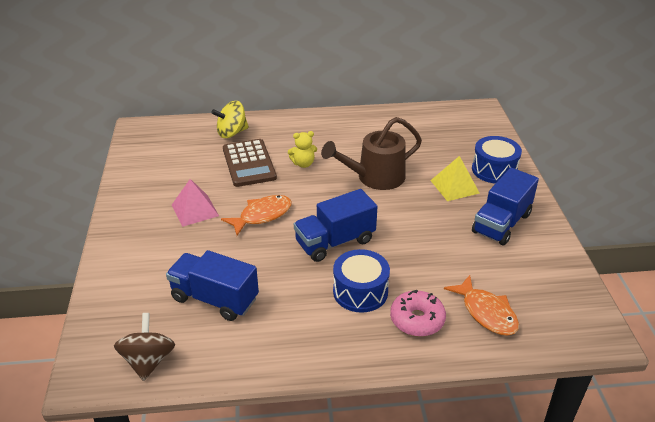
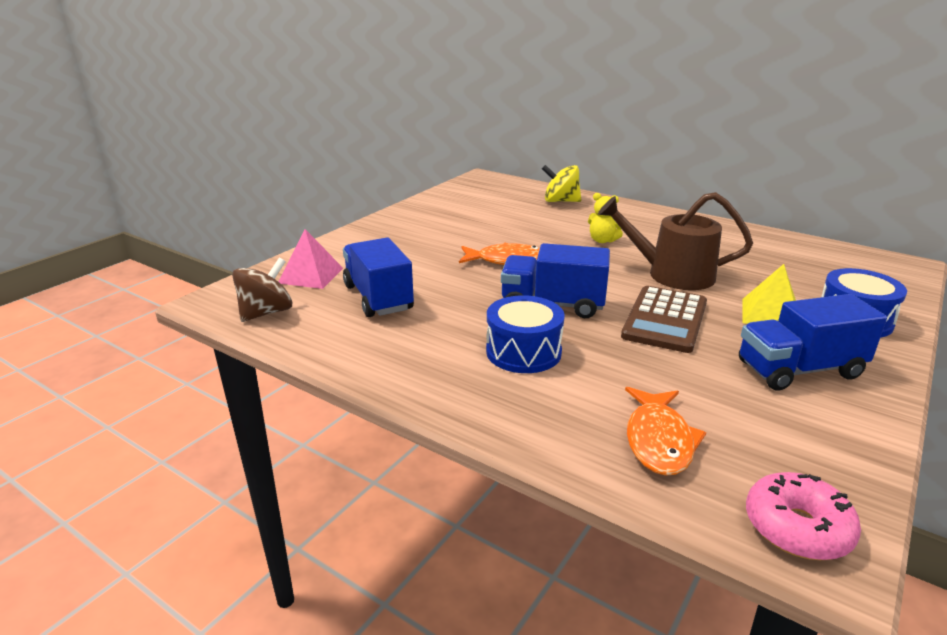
camera: 40 degrees right, 10 degrees down
pink pyramid [172,179,219,227] -> pink pyramid moved to [278,229,343,289]
brown calculator [223,139,277,187] -> brown calculator moved to [621,286,707,353]
pink donut [390,290,446,337] -> pink donut moved to [746,472,861,560]

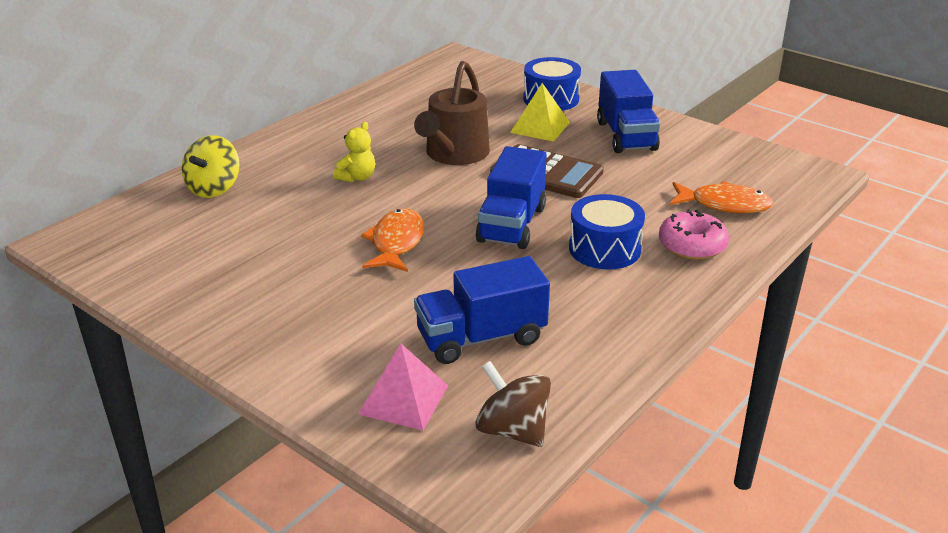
camera: 85 degrees left, 5 degrees up
pink donut [746,472,861,560] -> pink donut moved to [659,209,729,260]

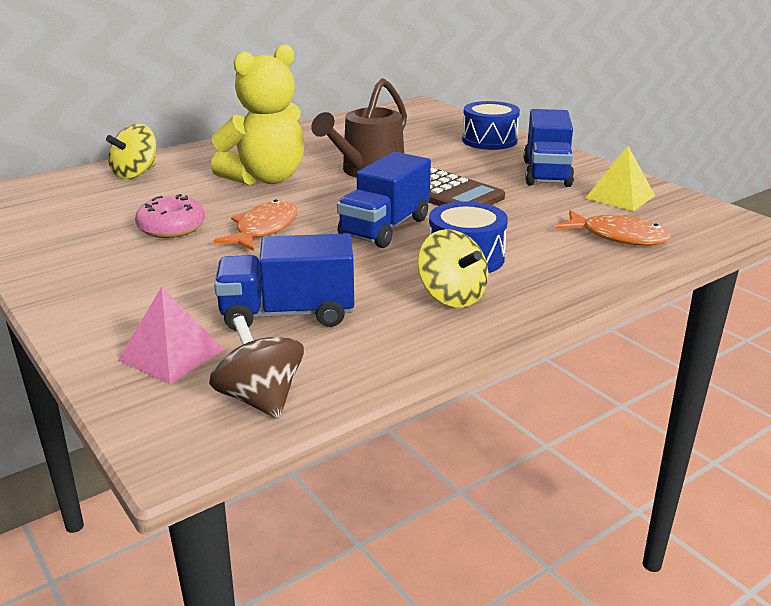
camera: 15 degrees right, 5 degrees down
yellow teddy bear [333,122,375,182] -> yellow teddy bear [211,44,305,185], size x2.30
yellow pyramid [510,83,570,142] -> yellow pyramid moved to [585,146,655,211]
pink donut [659,209,729,260] -> pink donut moved to [135,194,205,238]
none -> yellow spinning top [418,229,488,307]

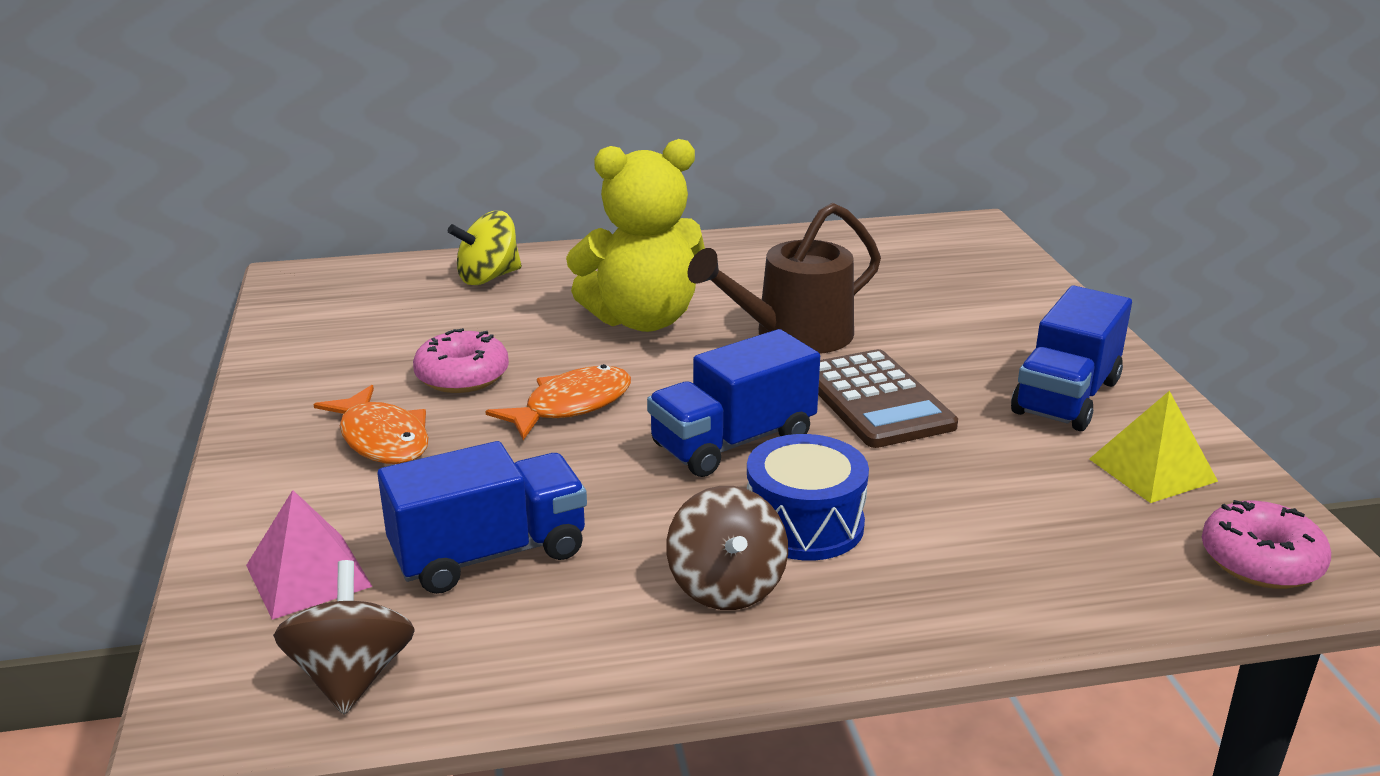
camera: 25 degrees right, 0 degrees up
blue truck [214,233,354,331] -> blue truck turned 135 degrees clockwise [378,441,587,594]
yellow spinning top [418,229,488,307] -> brown spinning top [666,486,788,610]
blue drum [462,101,520,150] -> none
orange fish [556,210,671,246] -> orange fish moved to [313,385,429,464]
none -> pink donut [1202,500,1331,589]

